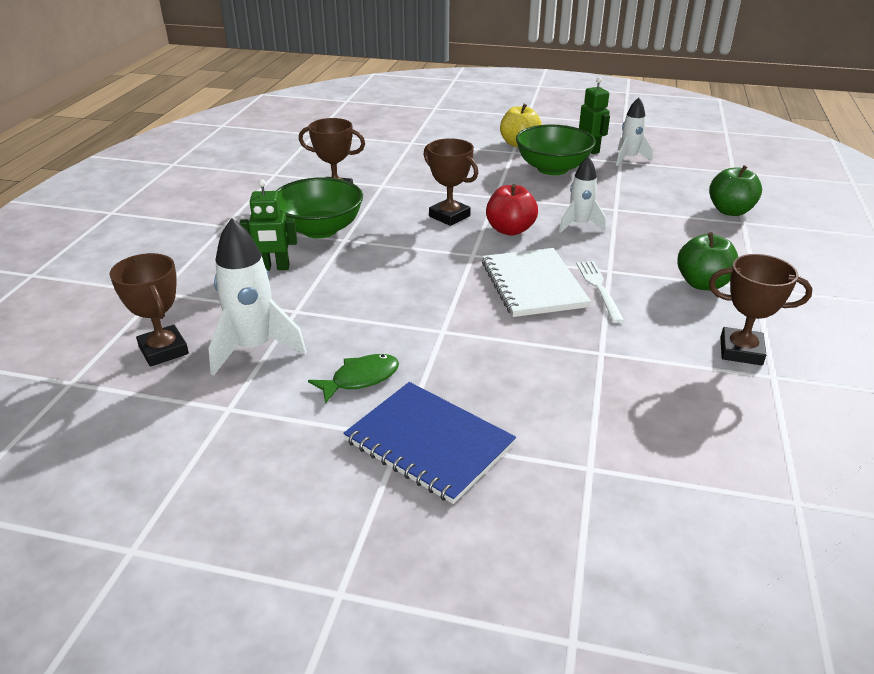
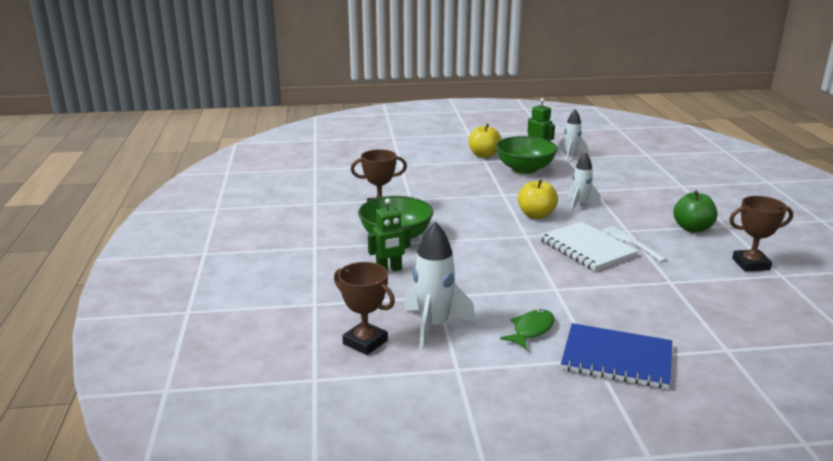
camera: 20 degrees left, 10 degrees down
brown trophy [423,138,478,226] -> none
red apple [486,184,538,236] -> yellow apple [518,179,558,219]
green apple [709,165,762,216] -> none

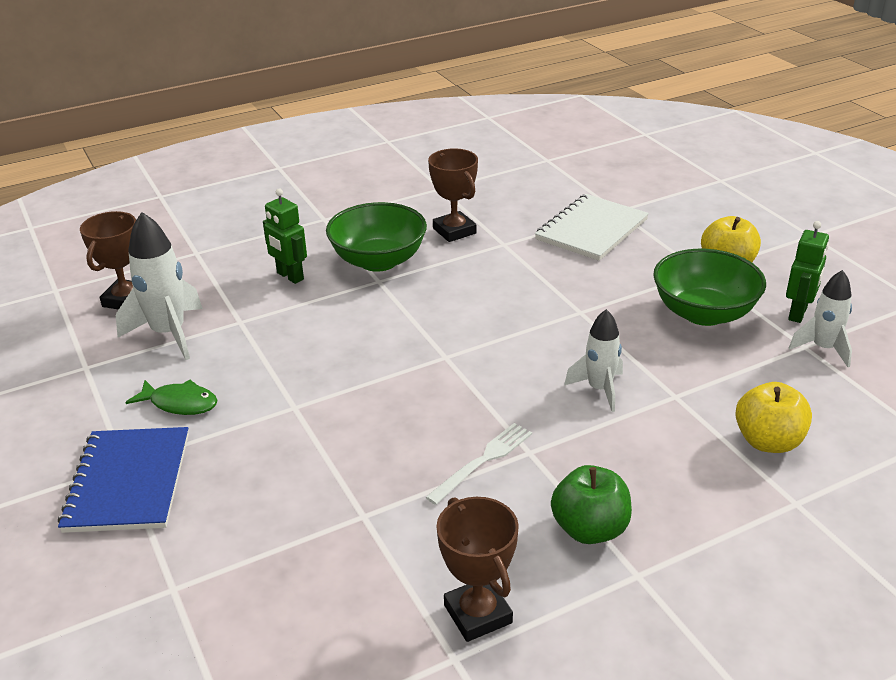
camera: 70 degrees right, 10 degrees up
yellow apple [518,179,558,219] -> yellow apple moved to [735,382,812,453]
white notebook [539,221,639,271] -> white notebook moved to [535,194,649,261]

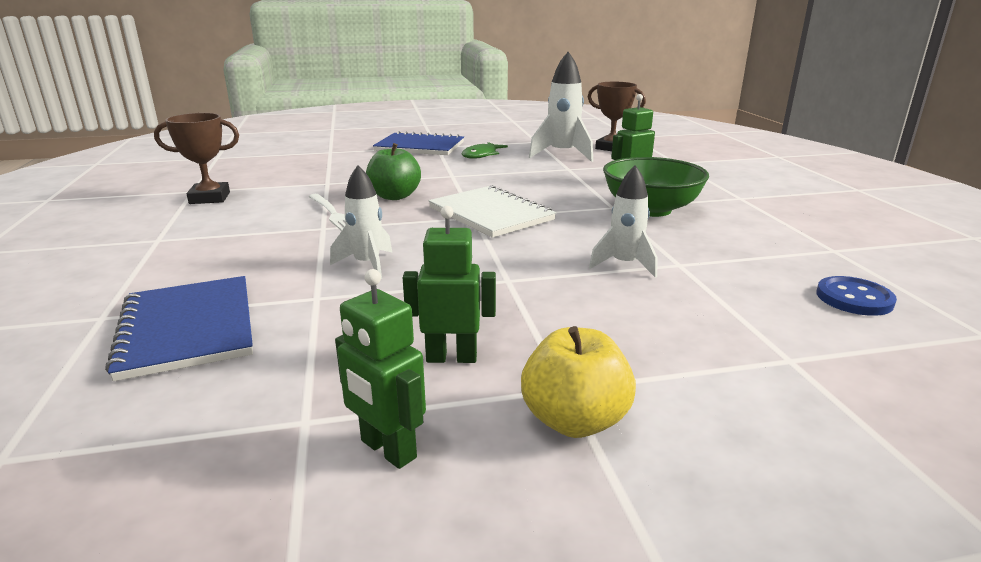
camera: 105 degrees right, 10 degrees down
brown trophy [428,148,478,242] -> none
white notebook [535,194,649,261] -> white notebook moved to [428,185,556,238]
green apple [551,465,632,544] -> green apple moved to [366,143,421,200]
green bowl [653,249,766,326] -> green robot [403,206,496,363]
yellow apple [735,382,812,453] -> blue notebook [105,276,253,381]
white rocket [789,270,852,367] -> white rocket moved to [589,165,657,278]
none -> blue button [816,276,897,316]

